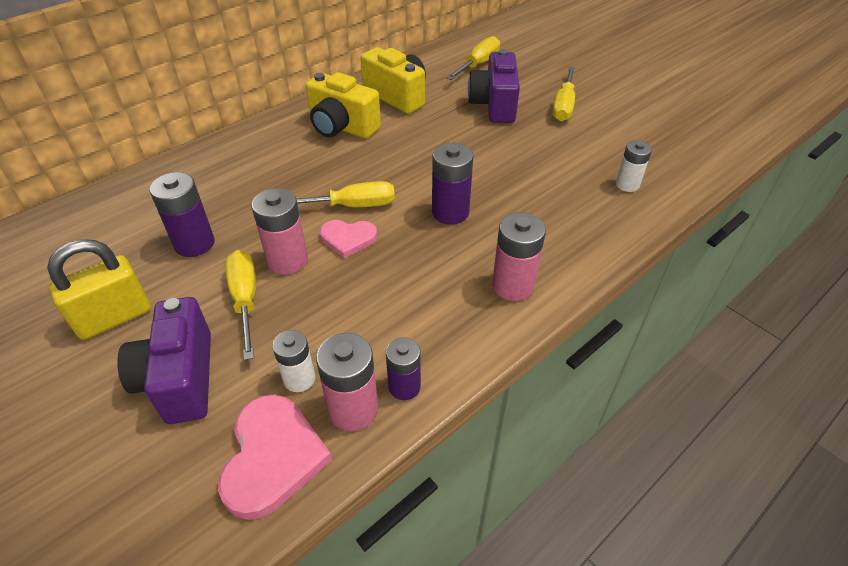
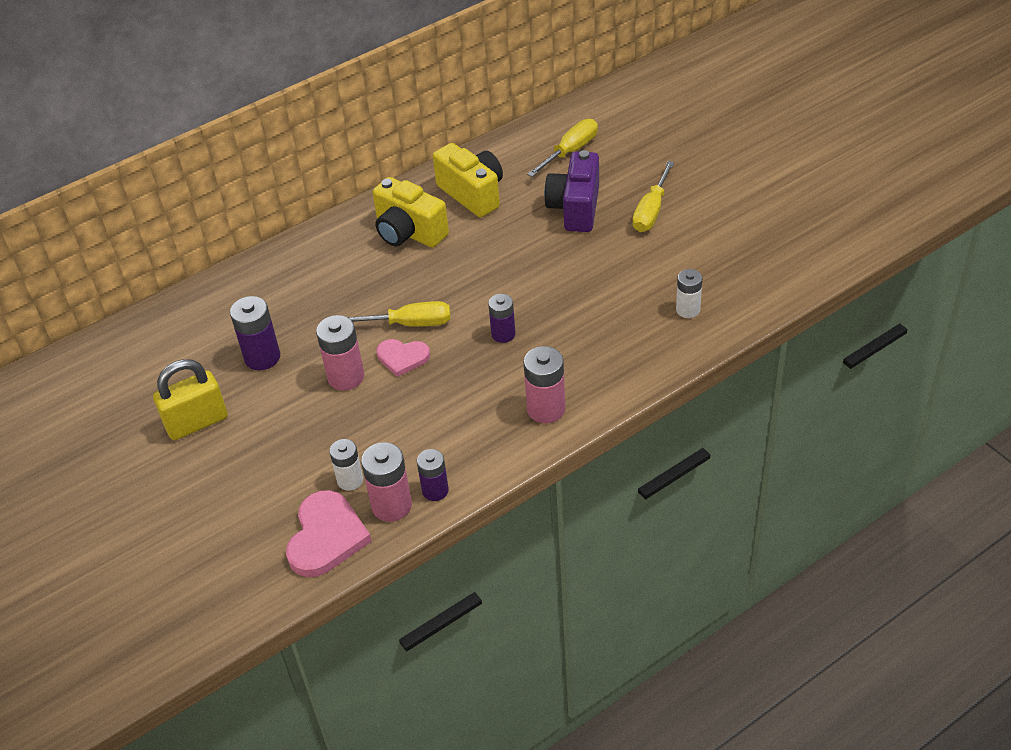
camera: 10 degrees right, 0 degrees up
purple camera [117,297,211,424] -> none
yellow screwdriver [225,250,256,360] -> none
purple battery [432,143,474,225] -> purple battery [488,294,515,343], size x0.66

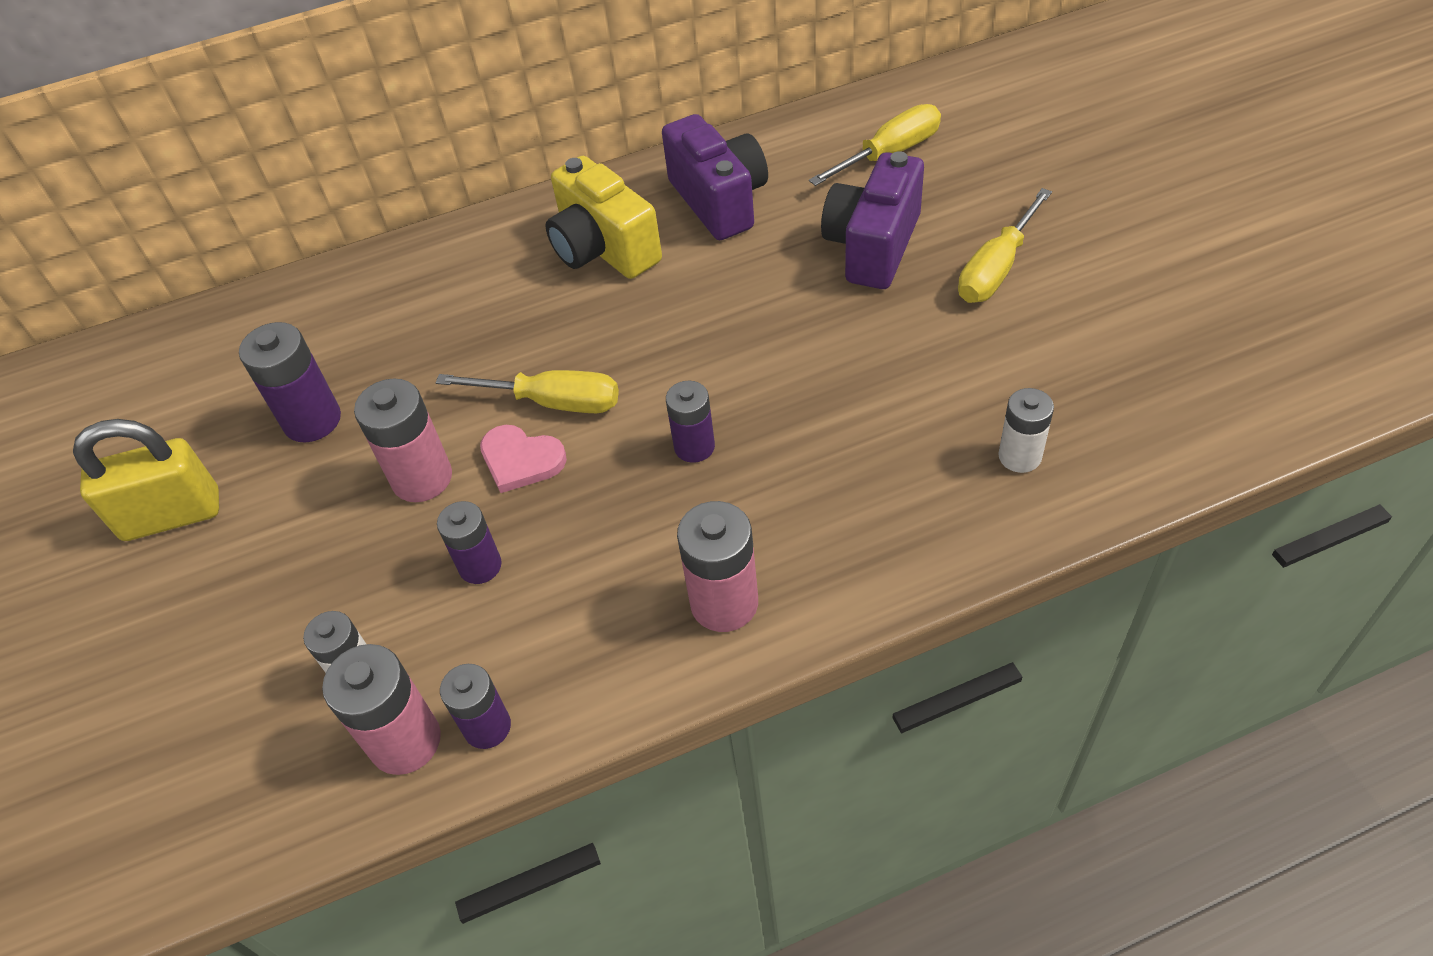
camera: 15 degrees right, 5 degrees up
pink heart [286,490,372,577] -> none
yellow camera [433,143,503,218] -> purple camera [662,114,768,240]
none -> purple battery [437,501,502,584]

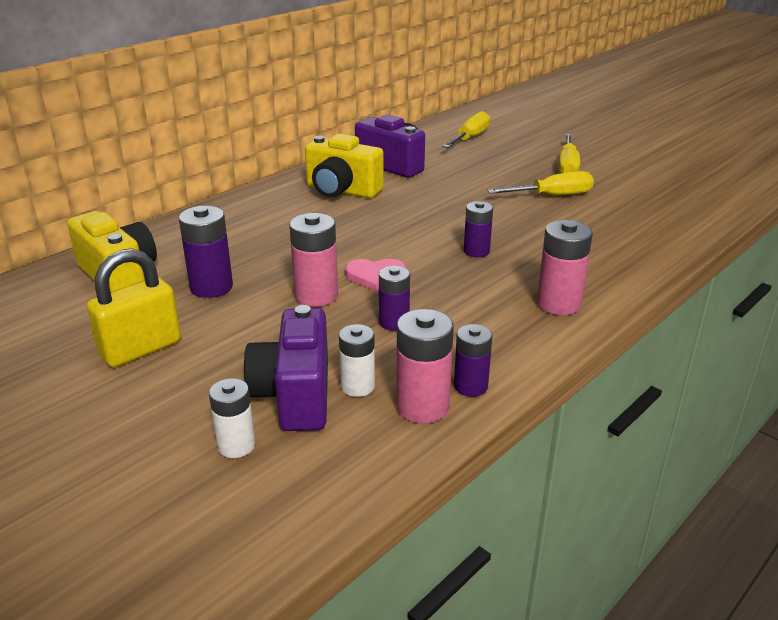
camera: 30 degrees left, 20 degrees down
yellow screwdriver [435,370,619,413] -> yellow screwdriver moved to [488,171,594,195]
purple camera [821,151,924,289] -> purple camera moved to [244,305,328,431]
white battery [998,388,1054,473] -> white battery moved to [209,378,255,458]
none -> yellow camera [67,211,157,292]

